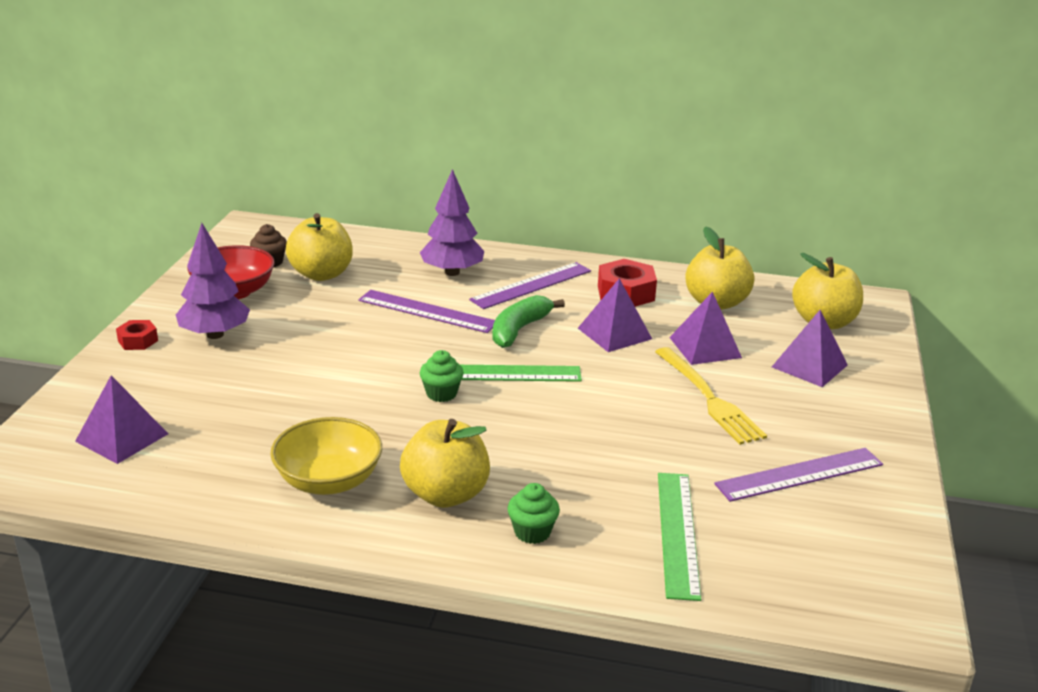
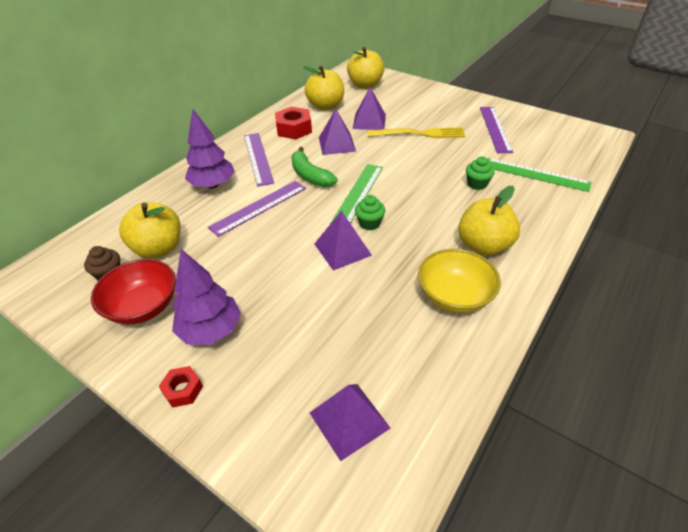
camera: 65 degrees left, 15 degrees up
green cupcake [507,483,560,544] -> green cupcake moved to [466,156,494,190]
purple pyramid [772,310,848,387] -> purple pyramid moved to [314,210,372,271]

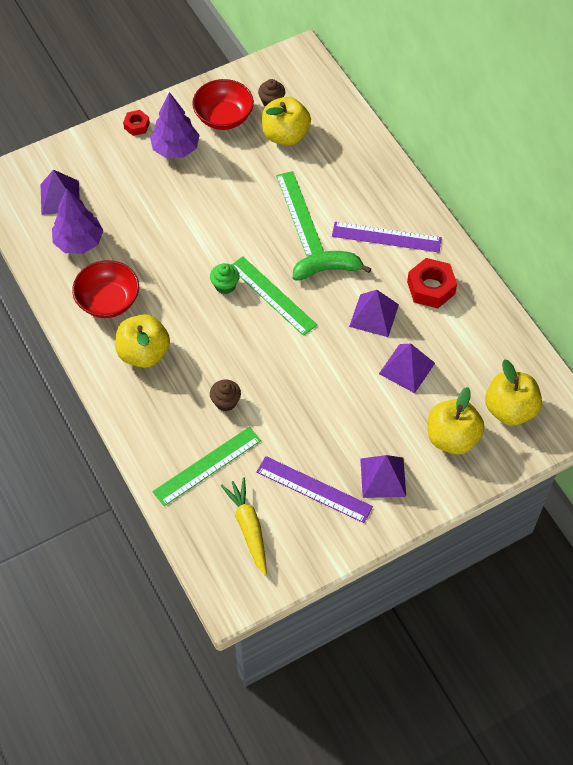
camera: 115 degrees right, 15 degrees up
purple tree [185,109,235,189] -> purple tree moved to [52,189,104,254]
purple ruler [208,181,306,237] -> green ruler [276,171,324,257]
yellow apple [304,66,344,110] -> yellow apple moved to [428,387,485,454]
purple pyramid [314,210,372,271] -> purple pyramid moved to [360,455,406,498]
yellow fork [367,127,465,138] -> none
yellow bowl [418,249,501,313] -> red bowl [72,260,139,318]
green cupcake [466,156,494,190] -> brown cupcake [210,379,241,411]
none -> yellow carrot [221,477,267,576]

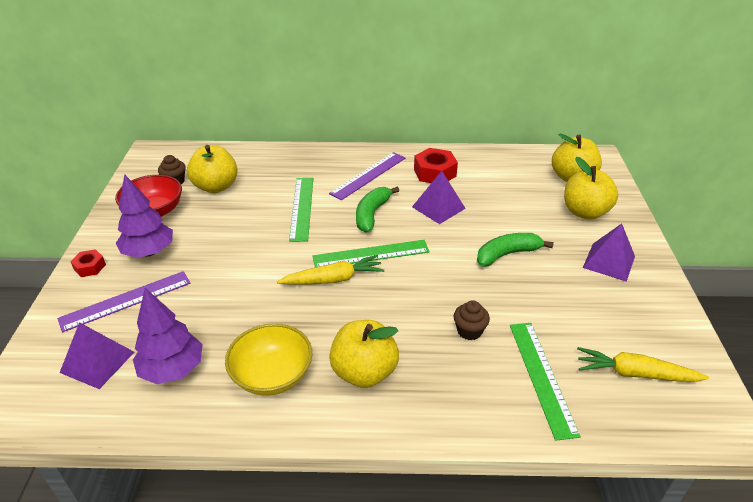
camera: 60 degrees left, 20 degrees down
red bowl [72,260,139,318] -> yellow bowl [225,323,312,396]
green cupcake [210,263,240,294] -> yellow carrot [277,255,384,285]
purple ruler [256,456,373,523] -> purple ruler moved to [57,271,190,333]
green ruler [276,171,324,257] -> green ruler turned 75 degrees clockwise [289,178,313,242]
purple pyramid [379,344,435,393] -> none
none -> green banana [477,233,554,267]

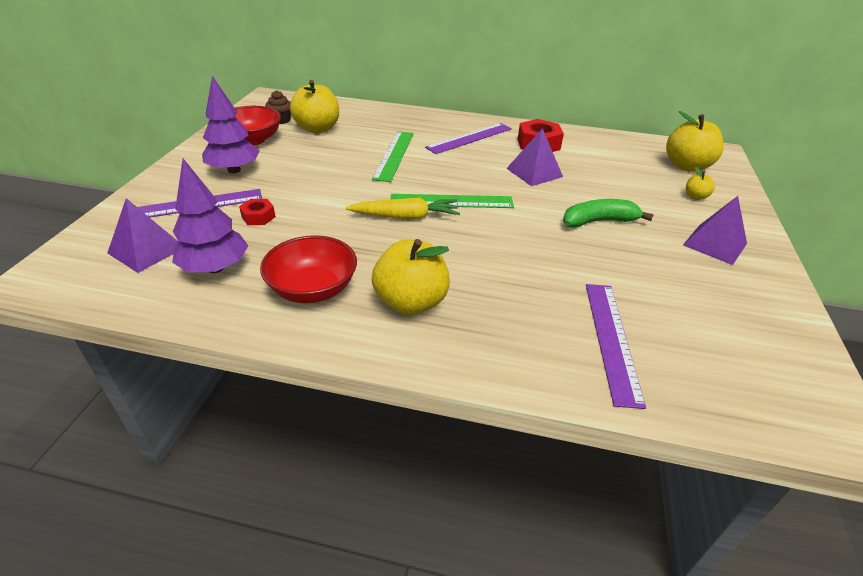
camera: 10 degrees right, 0 degrees up
red nut [70,249,106,277] -> red nut moved to [239,199,276,225]
yellow bowl [225,323,312,396] -> red bowl [260,235,357,303]
green banana [356,187,399,232] -> none
brown cupcake [454,301,490,340] -> none
green ruler [510,323,581,441] -> purple ruler [586,284,646,409]
yellow apple [564,157,618,220] -> yellow apple [686,167,715,200], size x0.47
yellow carrot [577,347,709,382] -> none

